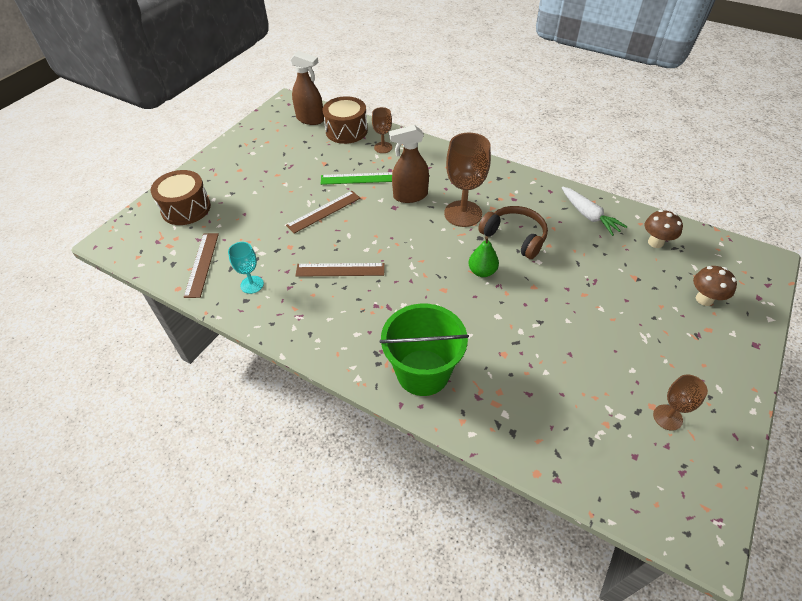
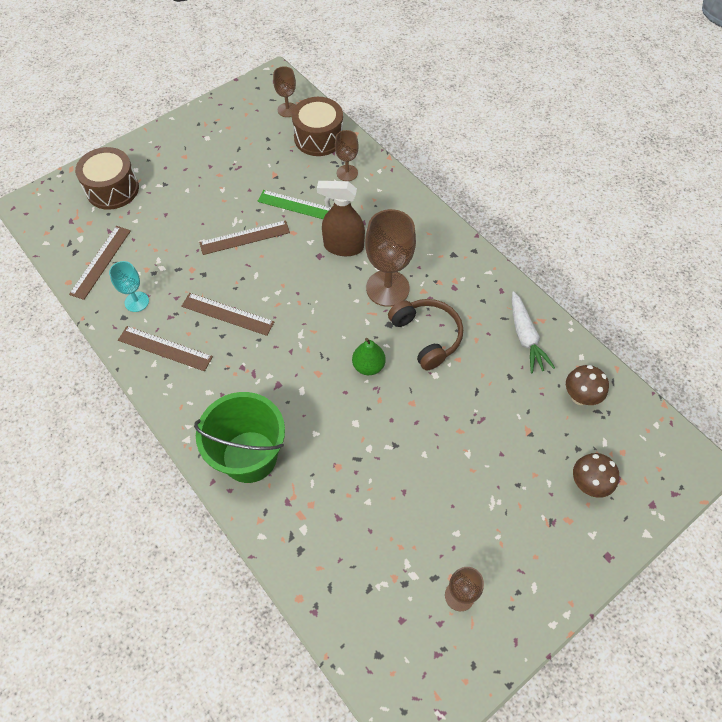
camera: 20 degrees right, 10 degrees up
brown spray bottle [290,51,324,125] -> brown goblet [273,66,296,117]
none -> brown ruler [118,326,213,371]

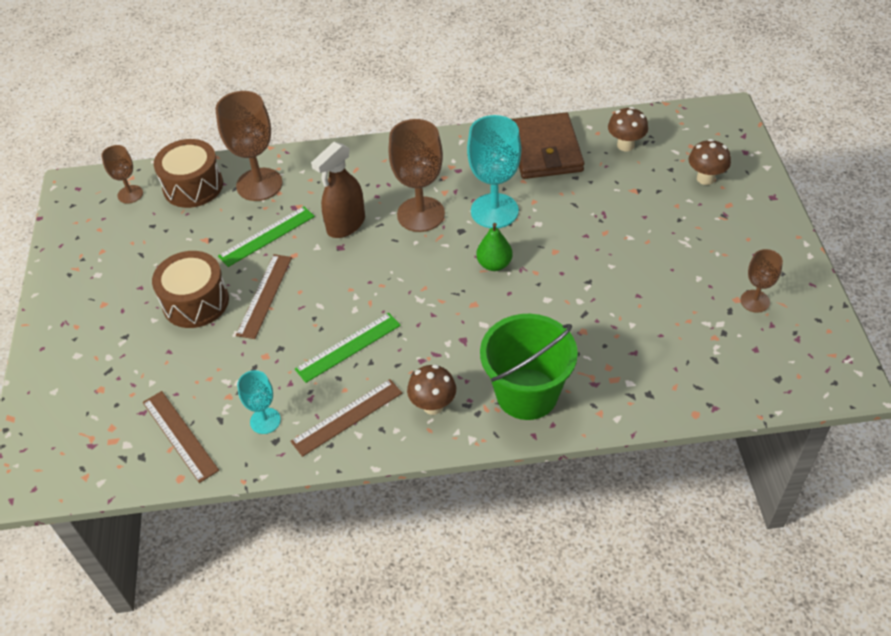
camera: 55 degrees left, 10 degrees down
brown drum [75,147,139,210] -> brown drum moved to [152,251,229,328]
brown ruler [181,293,275,336] -> green ruler [295,313,401,383]
brown goblet [335,130,359,181] -> brown goblet [215,91,283,201], size x1.83
brown headphones [388,299,463,370] -> turquoise goblet [467,115,521,228]
white carrot [512,291,555,374] -> brown wallet [511,112,584,179]
none -> brown mushroom [407,365,456,415]

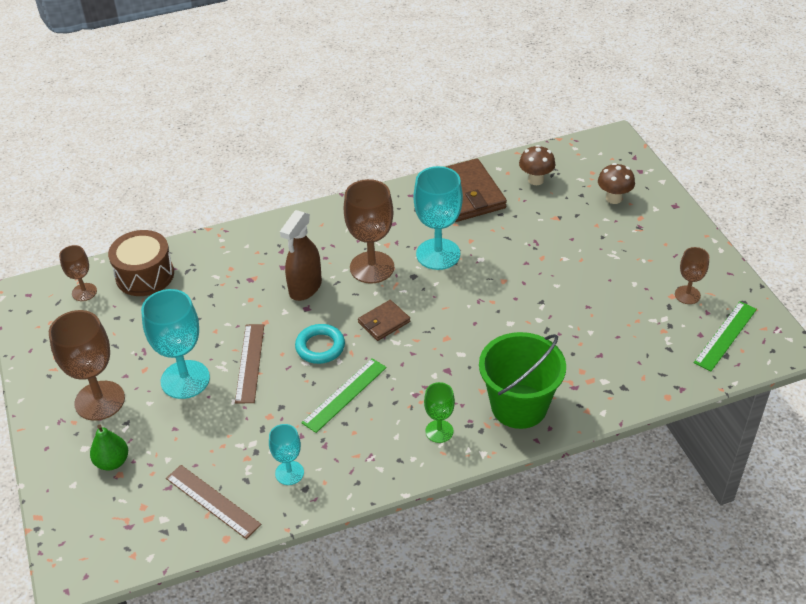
camera: 15 degrees left, 5 degrees down
brown drum [152,251,229,328] -> turquoise goblet [141,289,210,399]
brown goblet [215,91,283,201] -> brown goblet moved to [49,310,125,421]
green ruler [218,206,315,267] -> green ruler moved to [694,301,757,371]
brown ruler [290,379,402,457] -> none
brown mushroom [407,365,456,415] -> green goblet [424,382,455,443]
green pear [476,223,513,271] -> green pear moved to [90,424,128,471]
none -> turquoise ring [295,324,345,364]
none -> brown wallet [358,300,410,341]

